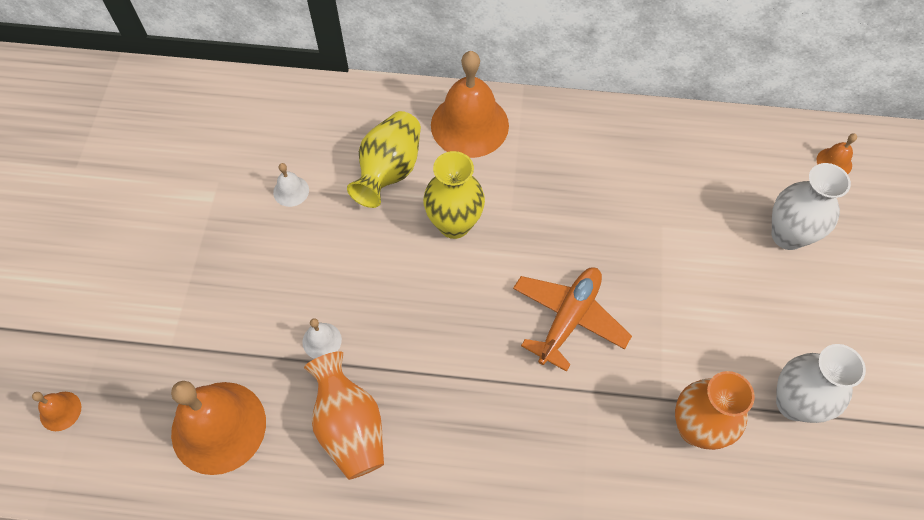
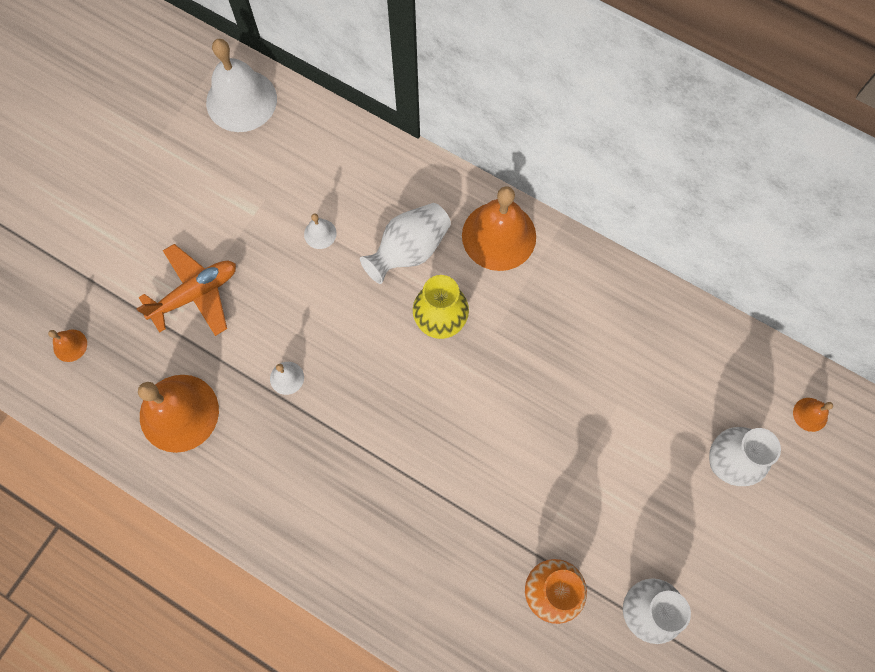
camera: 25 degrees right, 10 degrees up
orange vase [304,351,384,480] -> none
yellow vase [347,111,421,208] -> white vase [360,203,451,284]
orange plane [513,267,632,372] -> orange plane moved to [137,244,236,336]
none -> white bell [206,39,277,132]

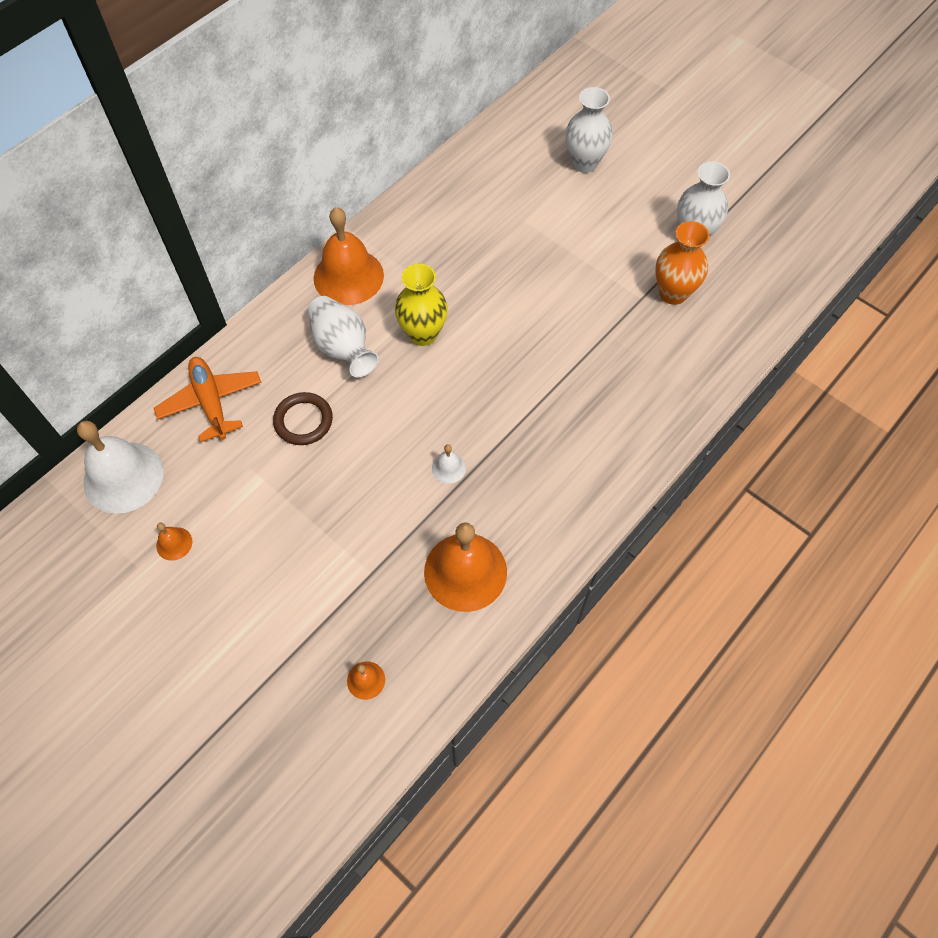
camera: 80 degrees left, 10 degrees down
orange plane [137,244,236,336] -> orange plane moved to [154,357,262,442]
white bell [304,214,337,249] -> brown ring [273,392,333,445]
orange bell [793,398,833,432] -> orange bell moved to [156,523,192,561]

